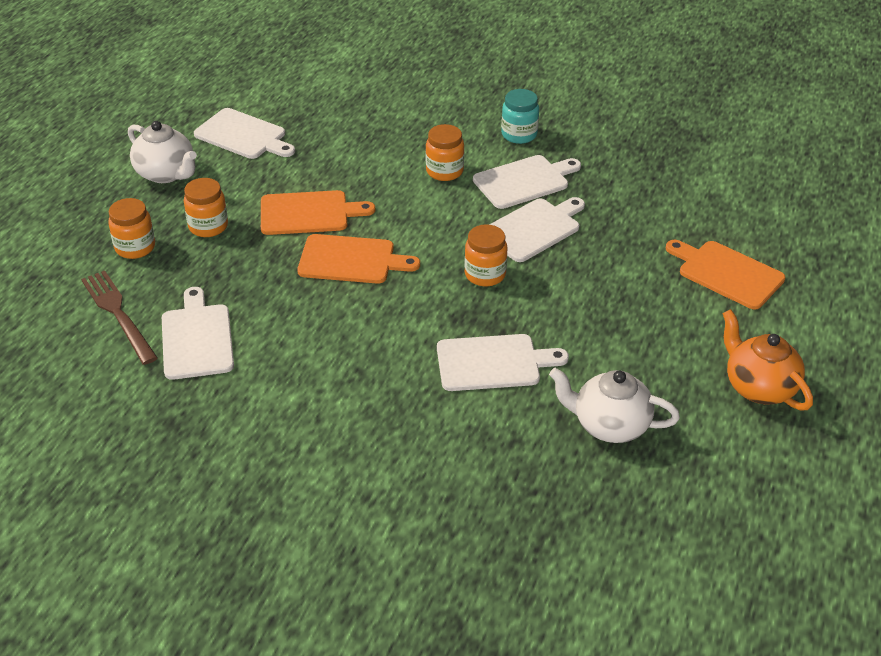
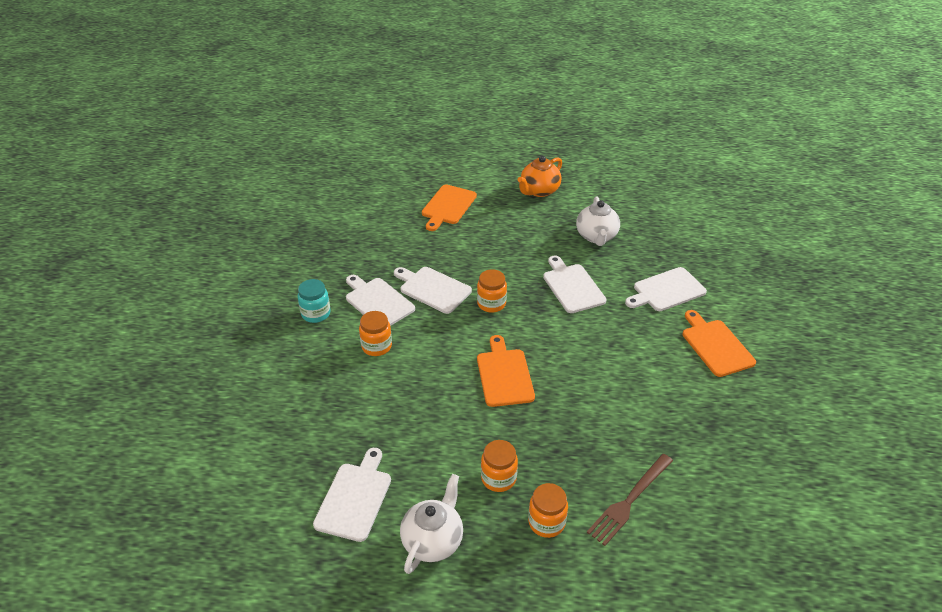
camera: 105 degrees left, 0 degrees up
white cutting board [162,287,234,380] -> white cutting board moved to [625,267,707,311]
orange cutting board [261,190,375,235] -> orange cutting board moved to [683,310,756,377]

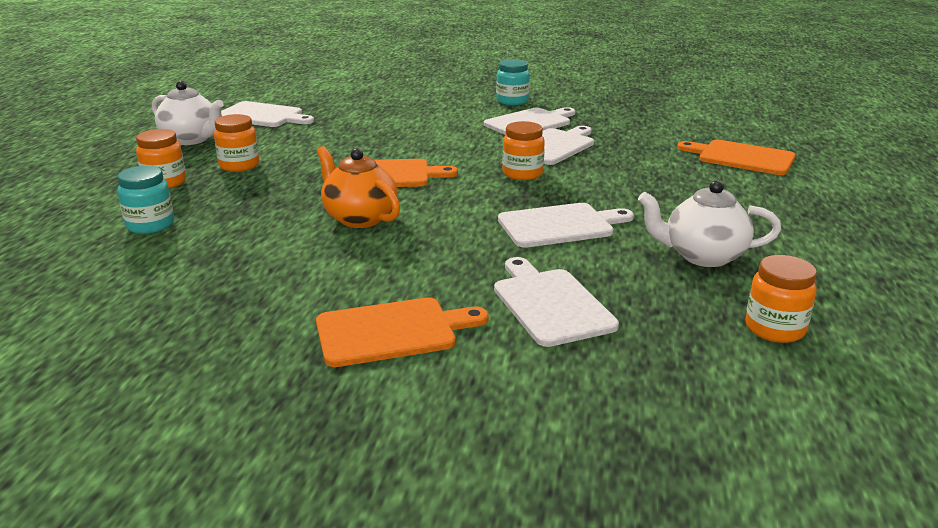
camera: 95 degrees right, 15 degrees down
orange jar [359,311,392,356] -> orange jar moved to [745,255,817,343]
orange teapot [518,156,562,197] -> orange teapot moved to [317,146,400,228]
brown fork [587,454,673,546] -> turquoise jar [118,166,174,234]

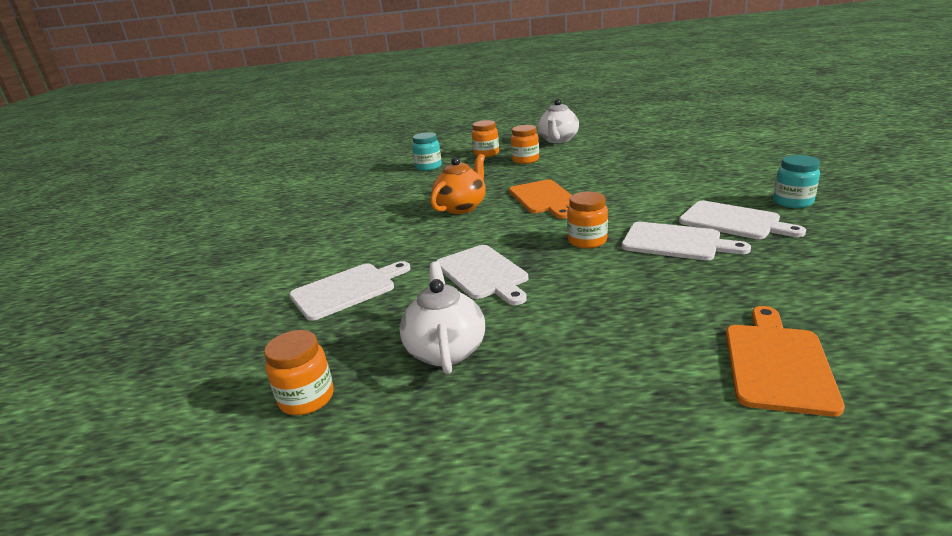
camera: 80 degrees right, 0 degrees up
white cutting board [221,101,314,127] -> none
orange cutting board [316,297,489,367] -> none

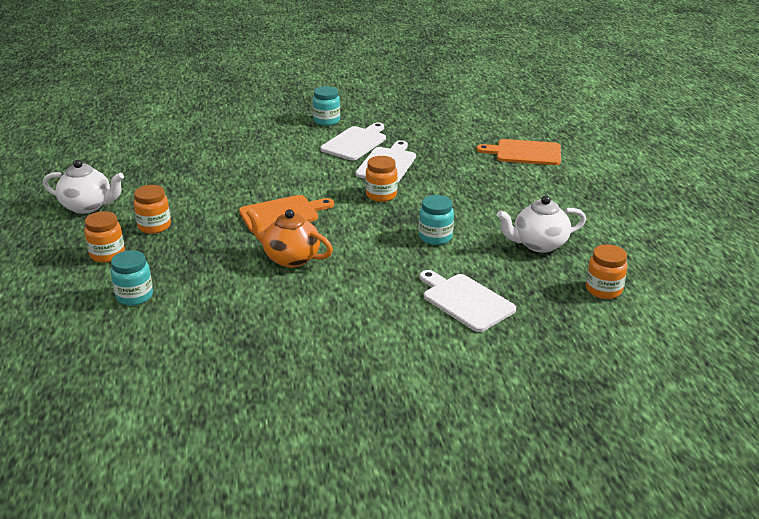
camera: 100 degrees left, 5 degrees up
white cutting board [436,245,528,305] -> turquoise jar [419,195,454,245]

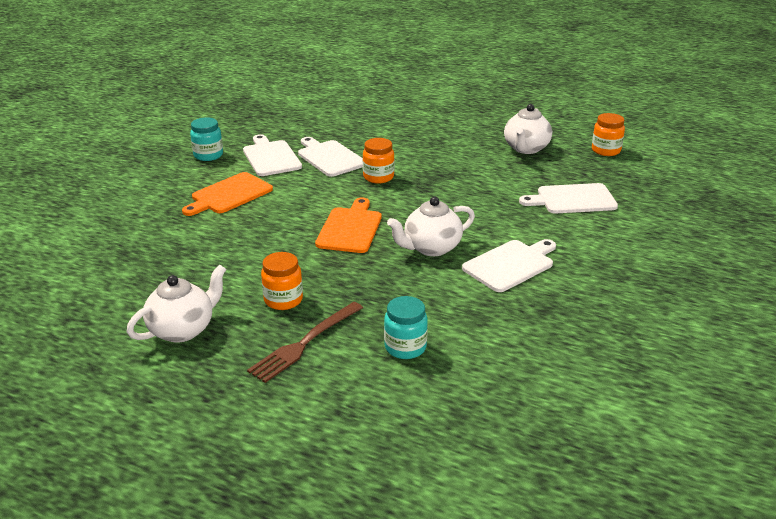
camera: 55 degrees left, 0 degrees up
orange jar [84,211,125,263] -> brown fork [247,302,363,383]
orange teapot [246,208,333,268] -> white teapot [387,197,475,256]
turquoise jar [419,195,454,245] -> none
orange cutting board [477,139,561,165] -> orange cutting board moved to [182,172,273,216]
none -> white cutting board [462,239,556,292]

